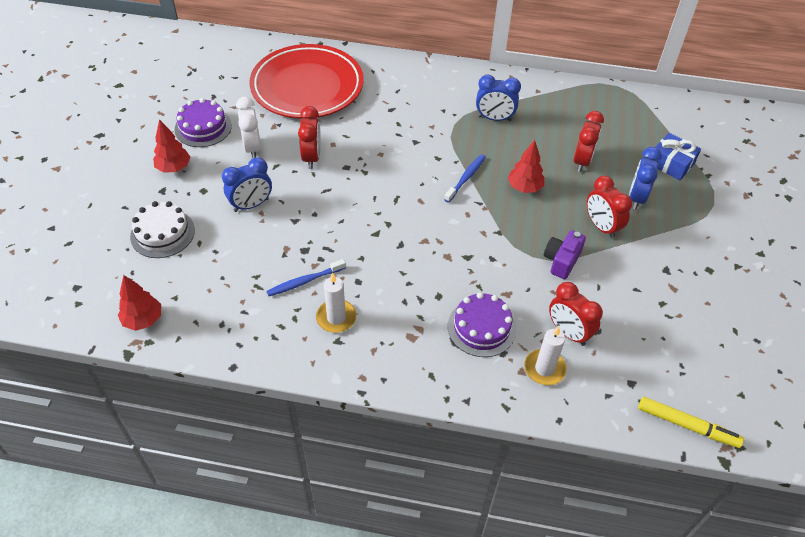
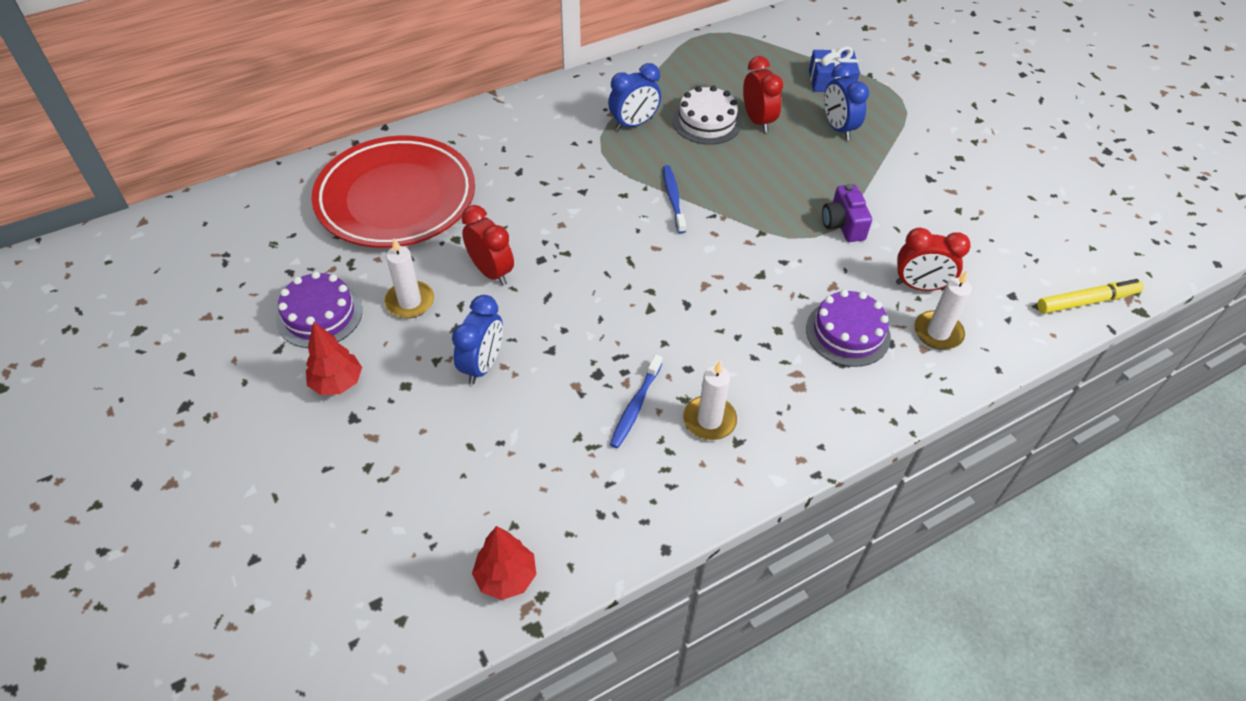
camera: 40 degrees left, 0 degrees up
white cake [130,201,195,258] -> white cake moved to [672,86,742,145]
white clock [236,97,261,158] -> white candle [384,238,434,318]
red tree [508,140,544,193] -> none
red clock [587,176,632,239] -> none

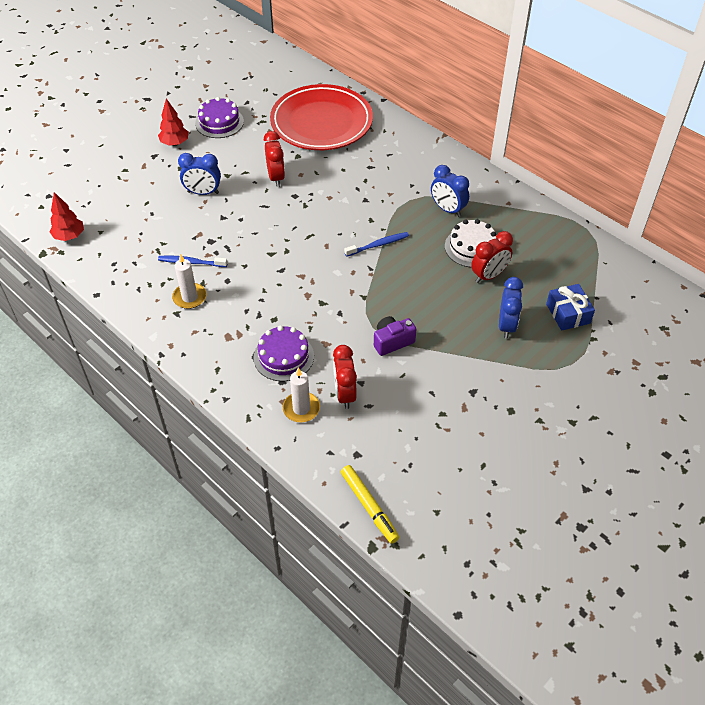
camera: 75 degrees right, 0 degrees up
white candle [384,238,434,318] -> none
red clock [461,205,514,286] -> red clock turned 45 degrees counterclockwise [264,131,285,187]
blue clock [824,63,869,140] -> blue clock turned 135 degrees clockwise [499,277,523,339]

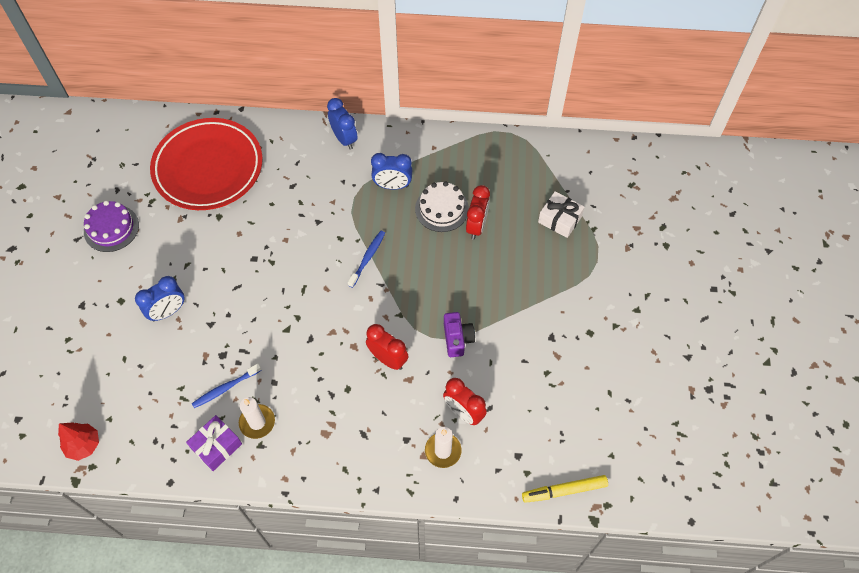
camera: 40 degrees left, 10 degrees up
red tree [158,99,189,146] -> none
purple cake [253,325,314,381] -> none
red clock [264,131,285,187] -> red clock moved to [366,324,408,370]
yellow marker [341,465,399,544] -> yellow marker turned 150 degrees clockwise [522,475,608,503]
purple camera [374,316,416,356] -> purple camera turned 150 degrees clockwise [444,312,475,357]
blue clock [499,277,523,339] -> blue clock moved to [327,98,358,150]
blue gift [546,284,595,331] -> white gift [538,191,584,238]
none -> purple gift [186,415,242,471]

